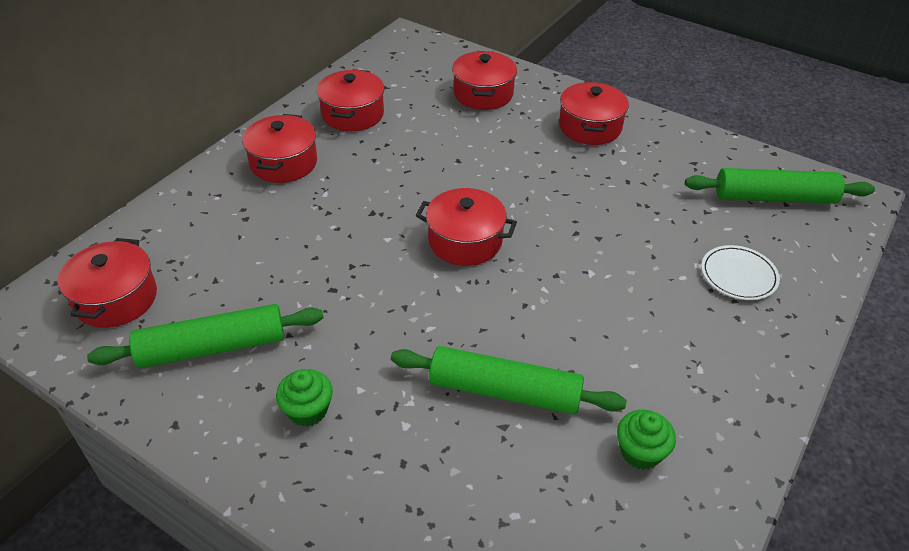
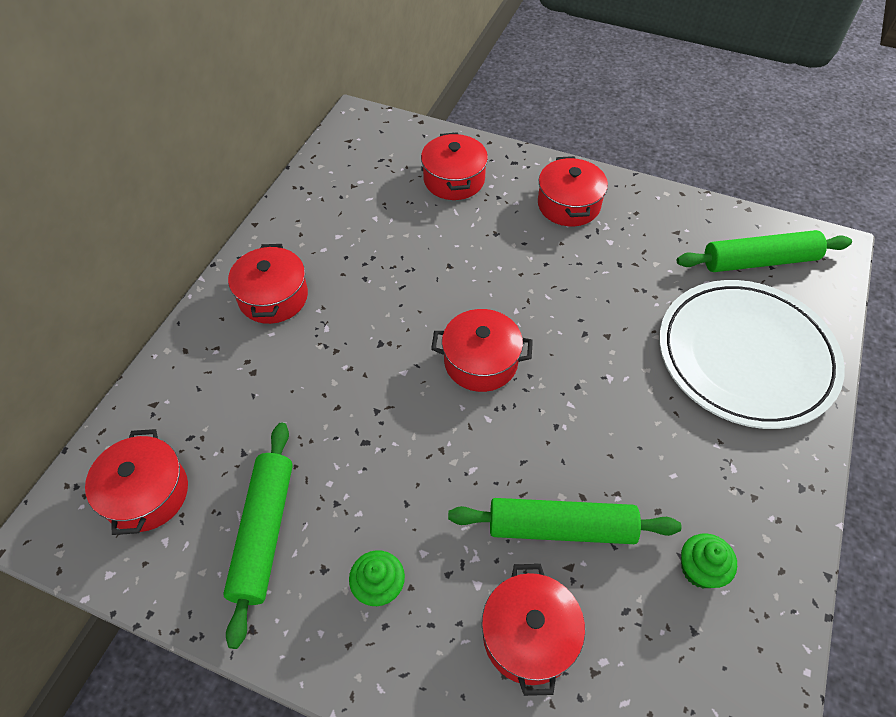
camera: 10 degrees left, 10 degrees up
green rolling pin [87,304,324,368] -> green rolling pin turned 60 degrees counterclockwise [223,423,293,649]
red pot [317,69,384,131] -> red pot moved to [482,564,585,696]
white plate [701,245,780,300] -> white plate [659,280,845,429], size x2.44

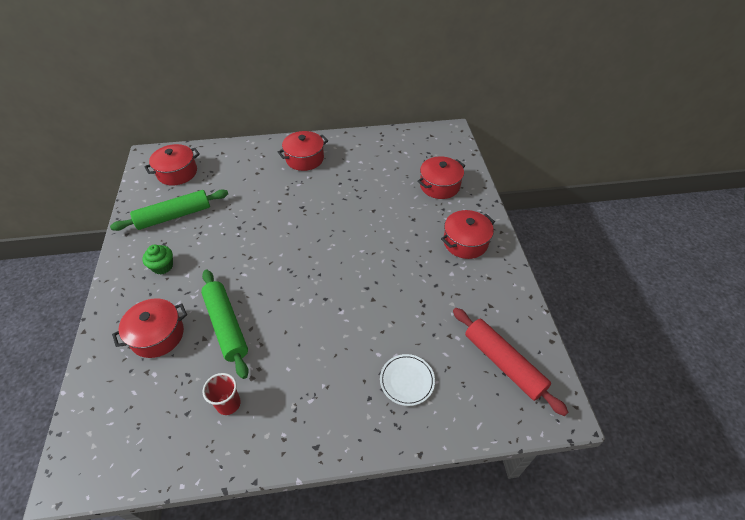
camera: 60 degrees right, 5 degrees down
red pot [431,309,533,392] -> none
white plate [659,280,845,429] -> white plate [380,354,435,406], size x0.41
green rolling pin [677,230,852,272] -> red rolling pin [453,308,568,416]
green cupcake [681,533,737,588] -> red cup [202,373,241,415]

